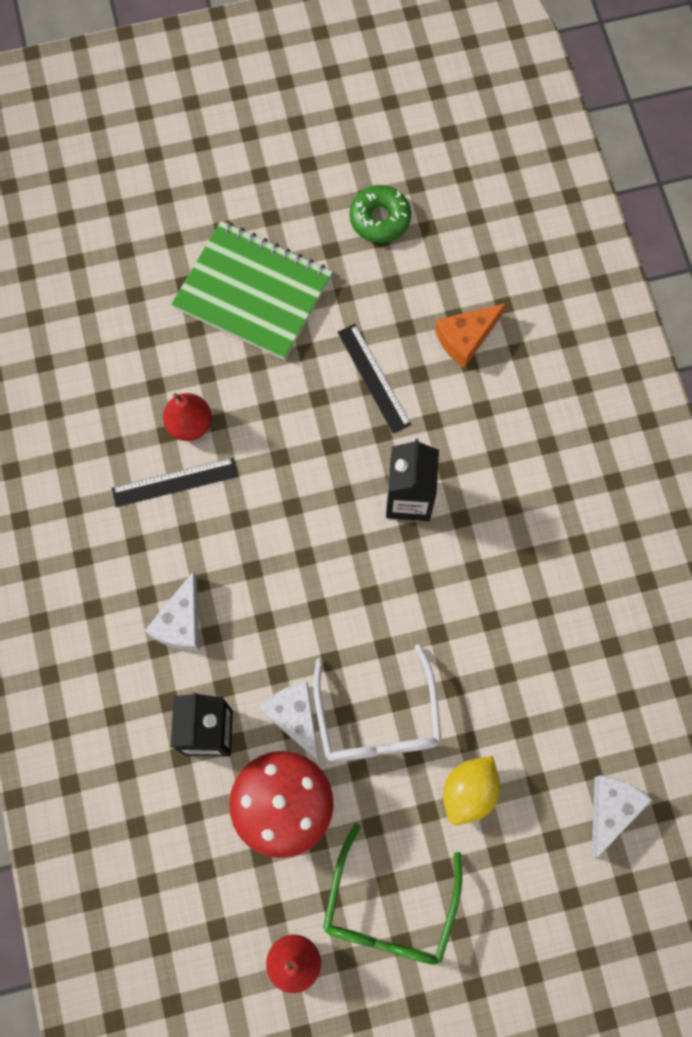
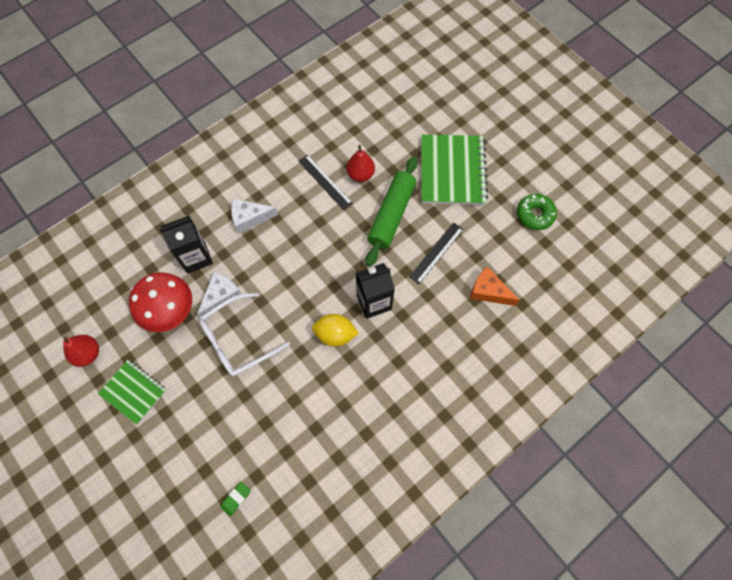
camera: 65 degrees right, 5 degrees down
green glasses [323,823,462,965] -> green notebook [98,360,166,425]
yellow lemon [443,756,500,825] -> yellow lemon moved to [312,314,359,347]
white cheese [592,775,652,858] -> green eraser [221,482,251,516]
none -> green rolling pin [366,157,417,267]

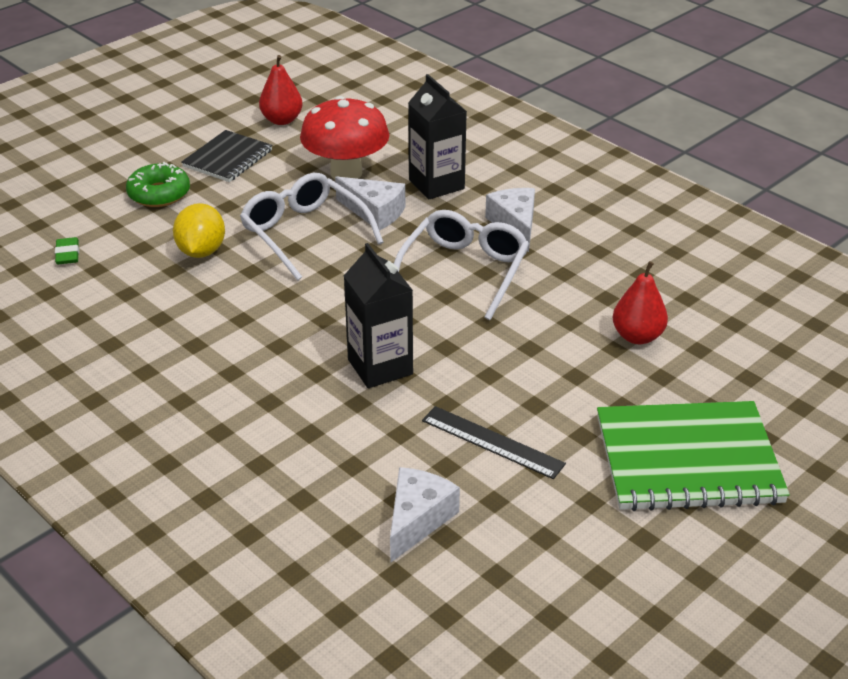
camera: 85 degrees right, 30 degrees down
green notebook [98,360,166,425] -> black notebook [181,130,272,182]
green eraser [221,482,251,516] -> green eraser turned 45 degrees clockwise [55,237,79,264]
black ruler [298,154,353,210] -> none
yellow lemon [312,314,359,347] -> yellow lemon moved to [173,203,225,258]
green rolling pin [366,157,417,267] -> none
orange cheese [470,267,520,306] -> white cheese [390,467,460,562]
green donut [517,194,557,230] -> green donut moved to [126,162,190,207]
none -> white glasses [394,210,529,320]

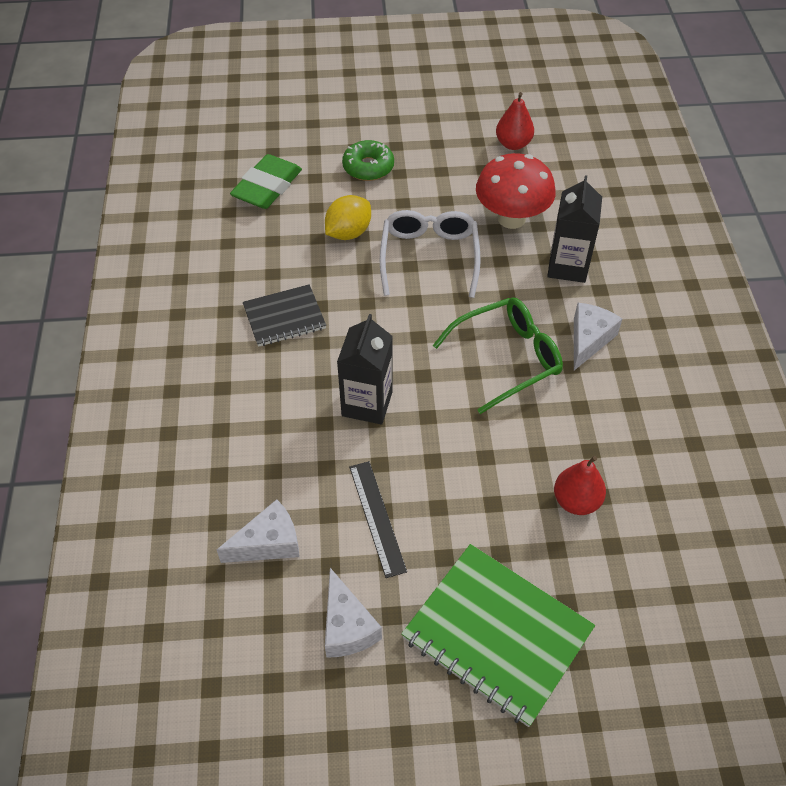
camera: 40 degrees right, 15 degrees up
green eraser [55,237,79,264] -> green eraser [230,154,302,209], size x2.18
black notebook [181,130,272,182] -> black notebook moved to [243,284,326,347]
white cheese [335,176,405,231] -> white cheese moved to [325,568,382,658]
white glasses [394,210,529,320] -> green glasses [433,297,563,414]

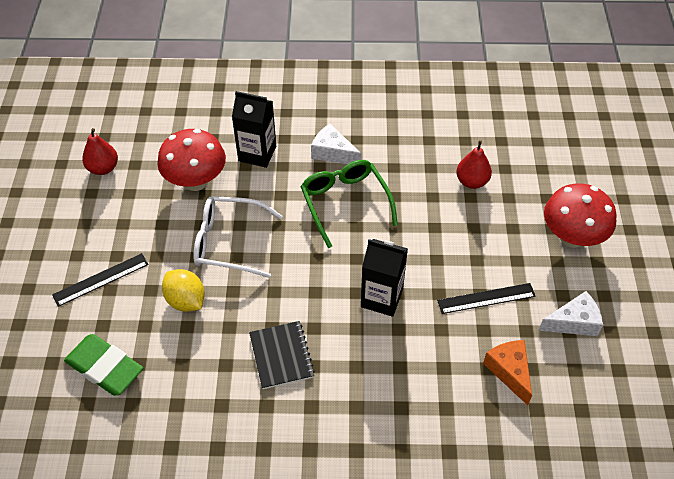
camera: 85 degrees left, 0 degrees up
white cheese [217,499,299,563] -> orange cheese [483,340,532,405]
green donut [342,140,394,181] -> black ruler [52,253,148,307]
green notebook [401,544,595,727] -> red mushroom [544,184,617,248]

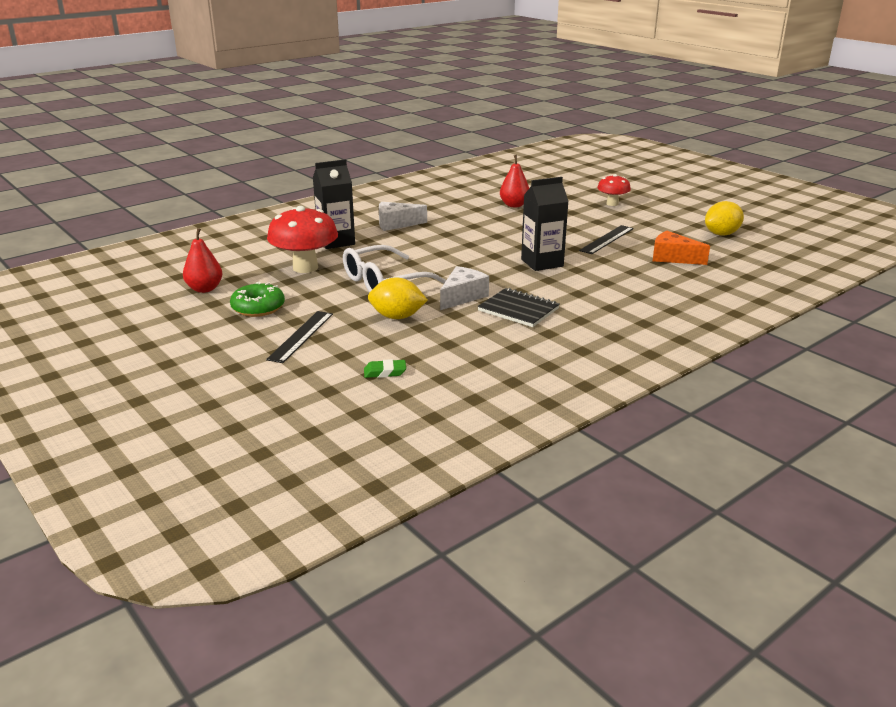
camera: 40 degrees left, 25 degrees down
green eraser [64,334,143,396] -> green eraser [364,359,406,378], size x0.46
green glasses [300,160,398,248] -> none
white cheese [539,291,603,336] -> white cheese moved to [440,266,489,310]
red mushroom [544,184,617,248] -> red mushroom [597,174,631,206], size x0.57
none -> green donut [230,282,285,317]
none -> yellow lemon [705,201,744,236]

